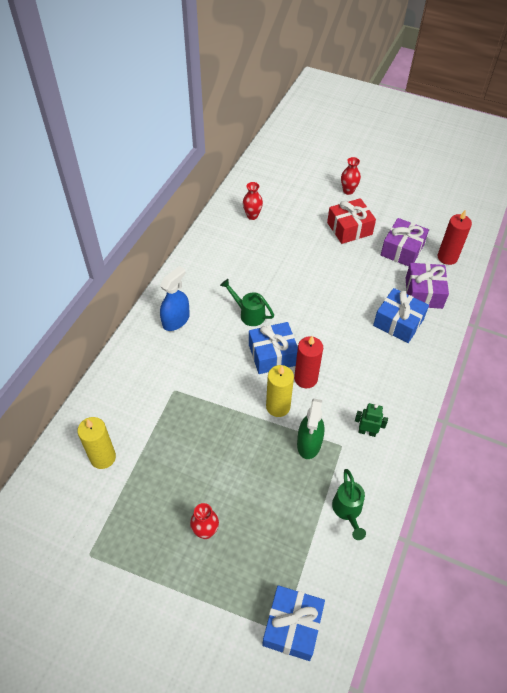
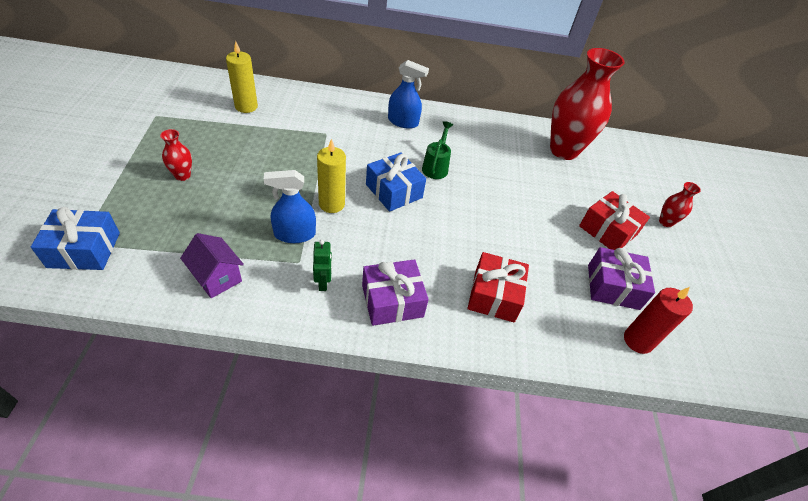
camera: 65 degrees right, 5 degrees down
red vase [243,182,263,220] -> red vase [550,48,625,160], size x2.34
red candle [294,336,323,388] -> none
green spray bottle [297,399,325,459] -> blue spray bottle [264,170,316,243]
green watering can [332,469,366,540] -> purple house [180,233,244,298]
blue gift [373,288,429,343] -> red gift [468,252,529,322]
purple gift [406,263,449,309] -> purple gift moved to [362,259,429,326]

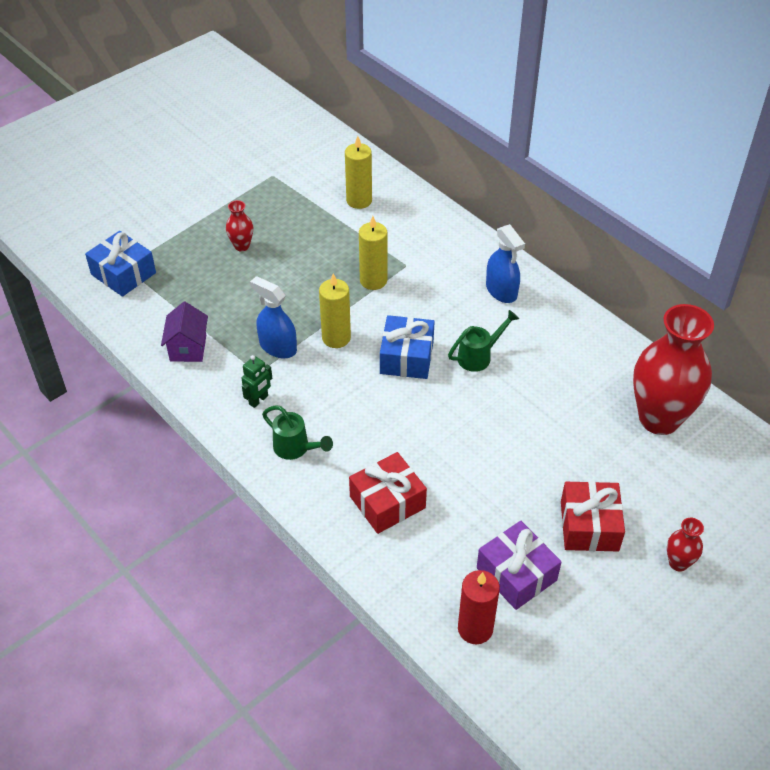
camera: 50 degrees right, 0 degrees up
purple gift [362,259,429,326] -> green watering can [262,405,333,460]
none -> yellow candle [359,216,387,290]

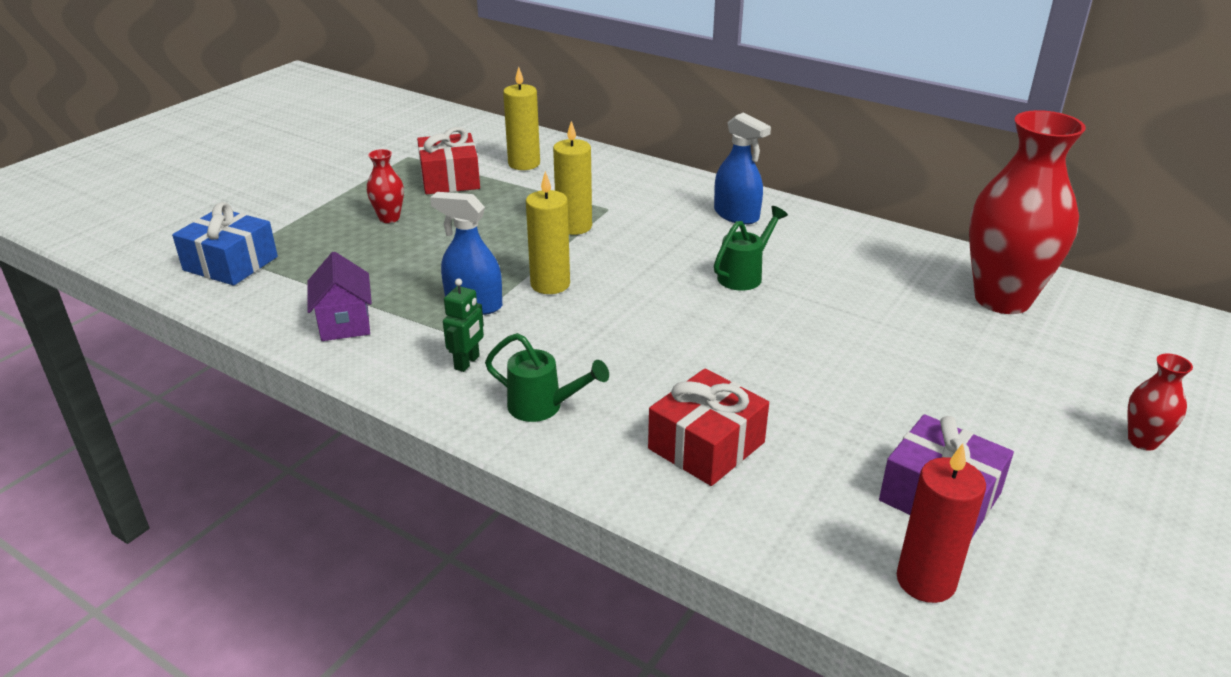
camera: 15 degrees left, 15 degrees down
blue gift [380,315,435,379] -> none
red gift [561,481,625,551] -> red gift moved to [417,127,480,194]

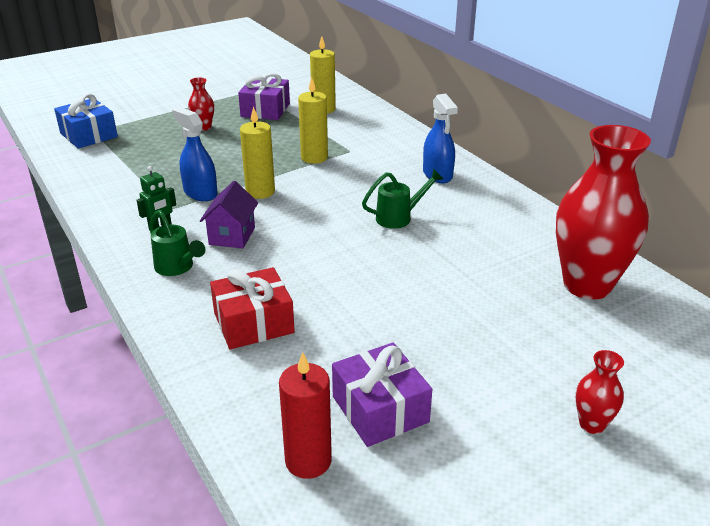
camera: 25 degrees right, 0 degrees up
purple house [307,252,372,341] -> purple house moved to [200,181,258,248]
red gift [417,127,480,194] -> purple gift [238,73,290,120]

